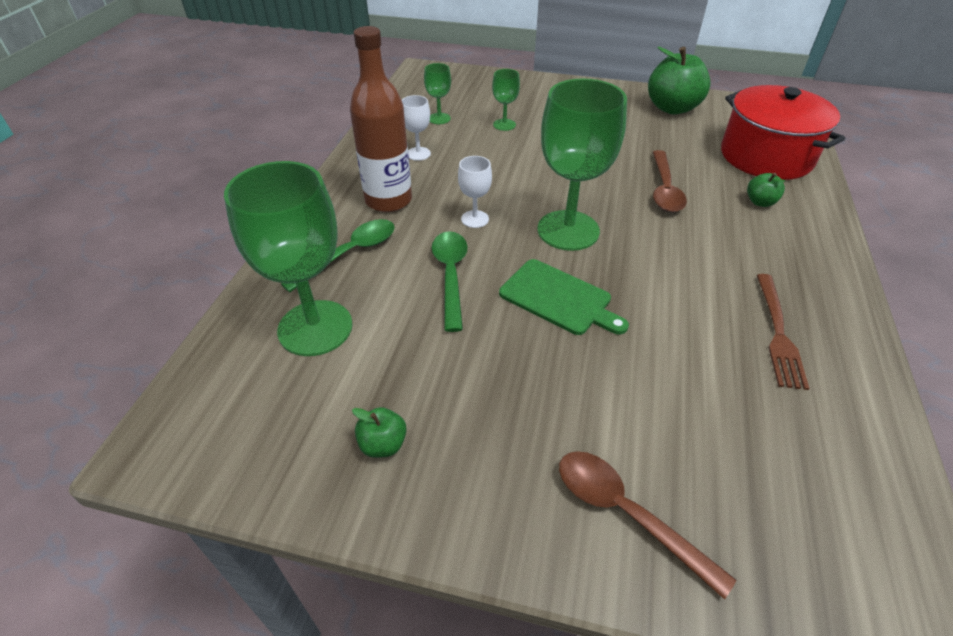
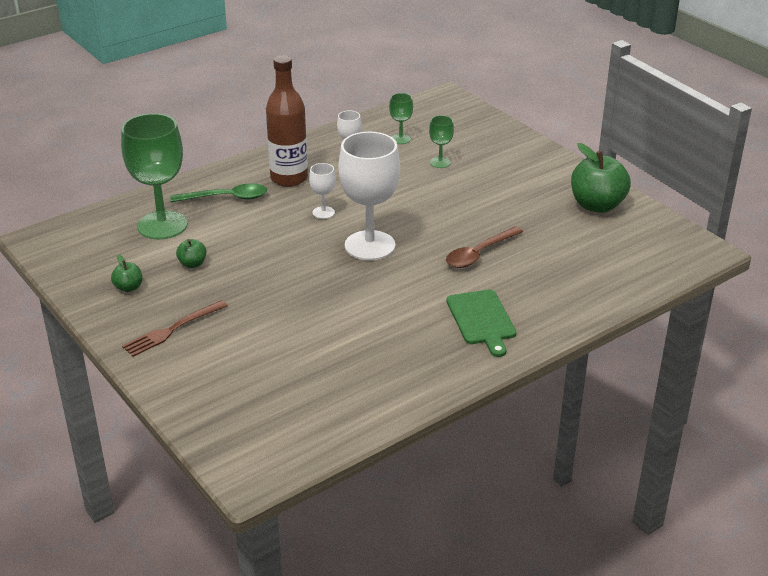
camera: 40 degrees right, 10 degrees down
green spoon [432,232,468,332] -> none
green cutting board [499,259,629,335] -> green cutting board moved to [446,290,516,357]
green goblet [537,78,627,251] -> white goblet [339,132,400,261]
brown spoon [559,451,736,599] -> none
red pot [721,85,845,180] -> none
green apple [747,173,785,207] -> green apple moved to [176,239,206,268]
brown fork [757,274,809,390] -> brown fork moved to [122,300,228,357]

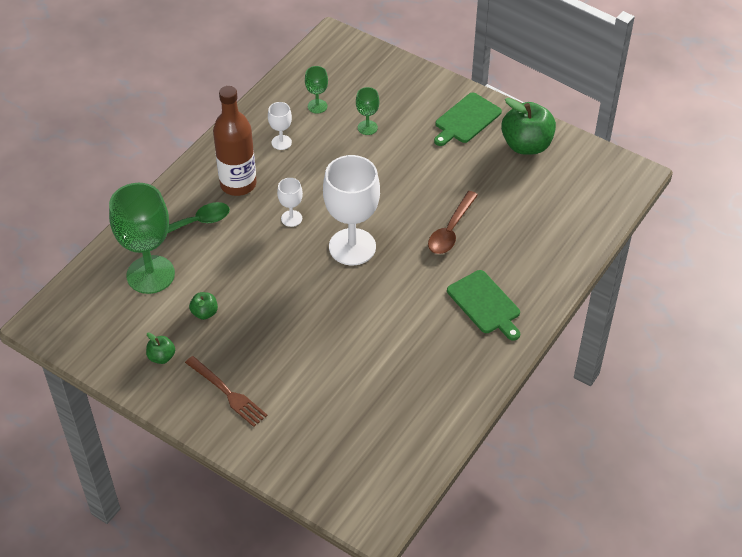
camera: 20 degrees left, 15 degrees up
brown fork [122,300,228,357] -> brown fork turned 75 degrees counterclockwise [185,356,267,427]
none -> green cutting board [434,92,502,146]

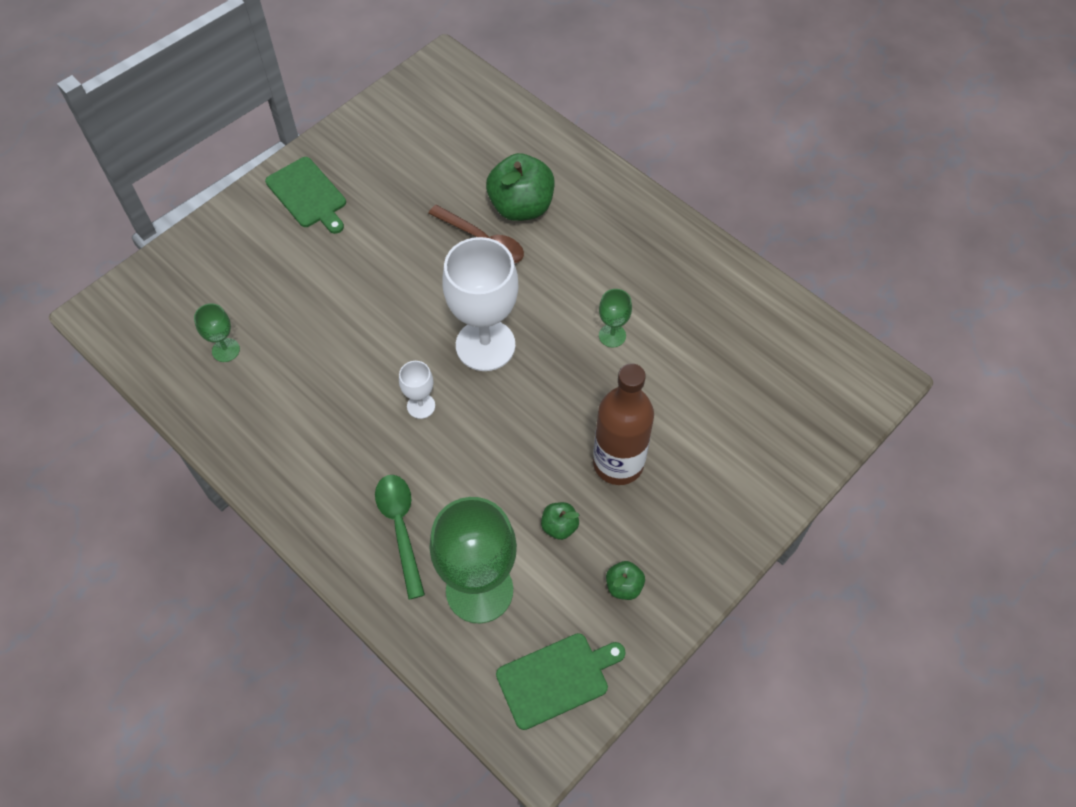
camera: 80 degrees left, 10 degrees up
brown fork [185,356,267,427] -> none
brown bottle [213,86,257,196] -> brown bottle moved to [593,363,654,485]
white goblet [268,102,292,150] -> none
green goblet [356,87,379,135] -> green goblet moved to [599,289,632,348]
green cutting board [447,270,520,341] -> green cutting board moved to [496,633,625,730]
green apple [501,98,556,155] -> green apple moved to [486,153,554,221]

